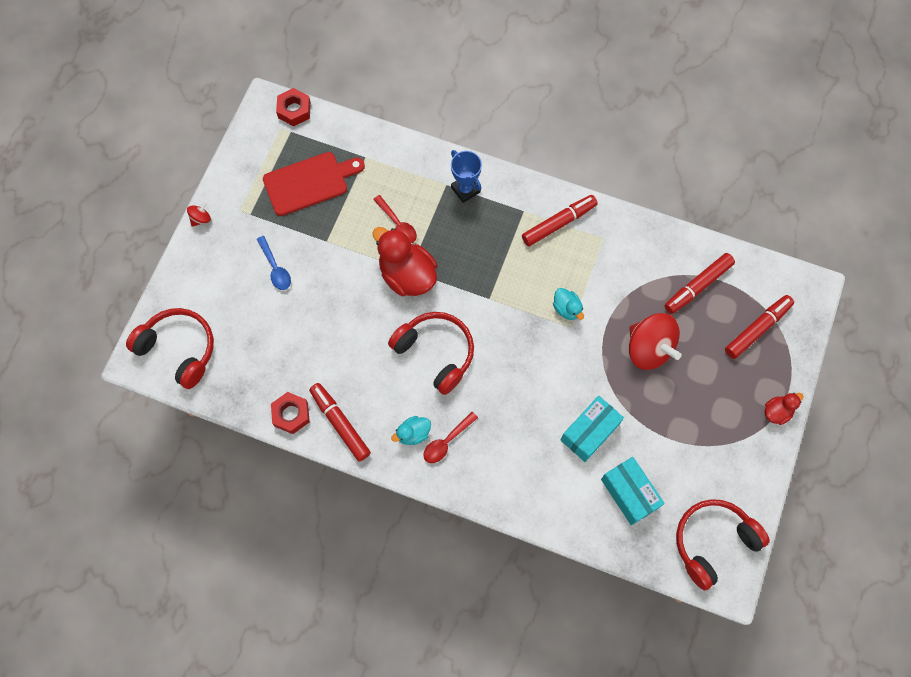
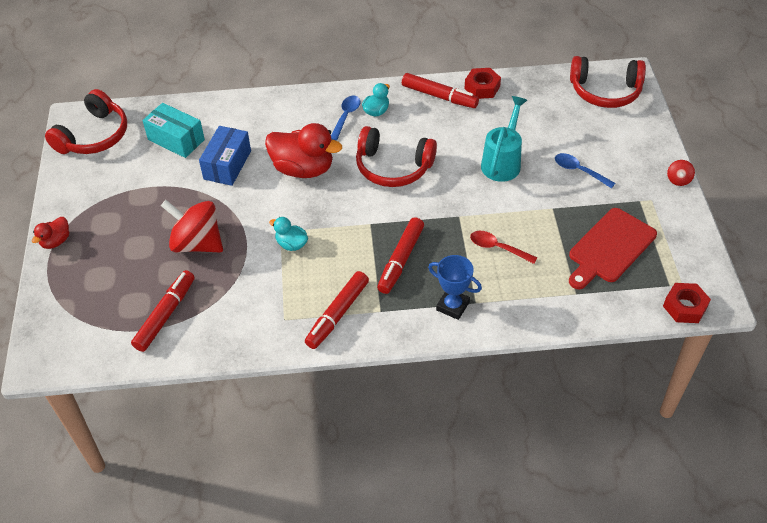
camera: 155 degrees right, 20 degrees down
red duck [373,227,437,296] -> red duck moved to [265,123,342,178]
red spoon [423,412,478,463] -> blue spoon [331,96,360,141]
turquoise box [561,396,624,462] -> blue box [199,126,251,186]
red marker [725,295,794,359] -> red marker moved to [377,217,424,294]
none -> turquoise watering can [481,96,527,182]

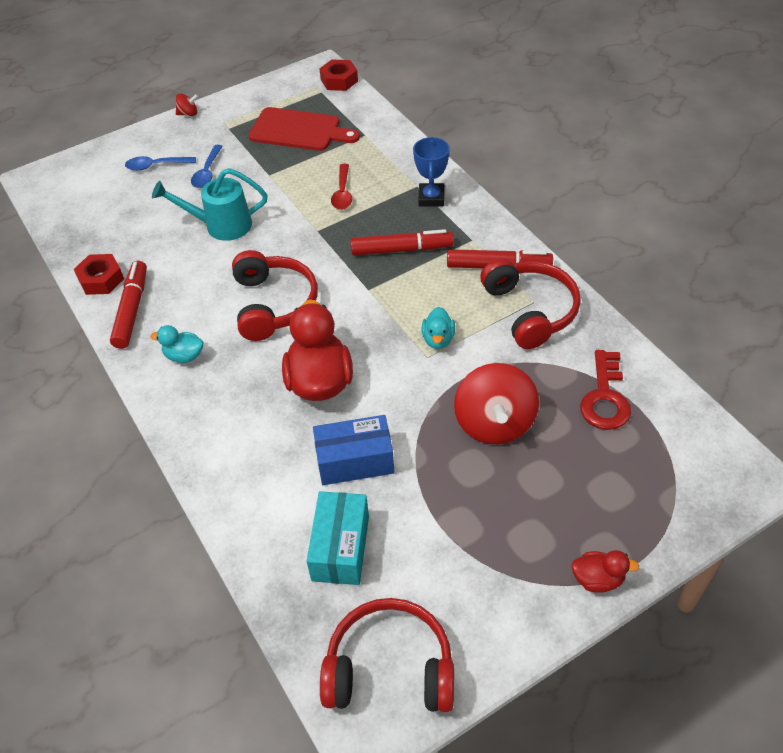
camera: 115 degrees left, 0 degrees up
red marker [131,270,195,352] -> red key [580,350,631,430]
blue spoon [331,96,360,141] -> blue spoon moved to [125,156,196,171]
red headphones [570,56,646,108] -> red headphones moved to [480,258,581,349]

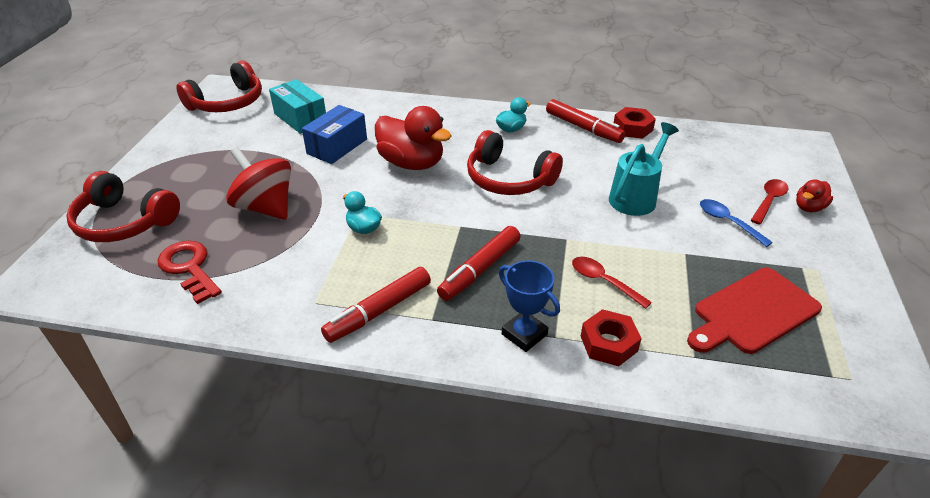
camera: 130 degrees right, 10 degrees down
blue spoon [125,156,196,171] -> red spoon [751,179,788,225]
red spinning top [176,93,198,116] -> none
red nut [319,59,358,91] -> red nut moved to [581,309,642,366]
red headphones [480,258,581,349] -> red headphones moved to [66,171,180,242]
red duck [571,550,639,593] -> red duck moved to [796,179,833,212]

